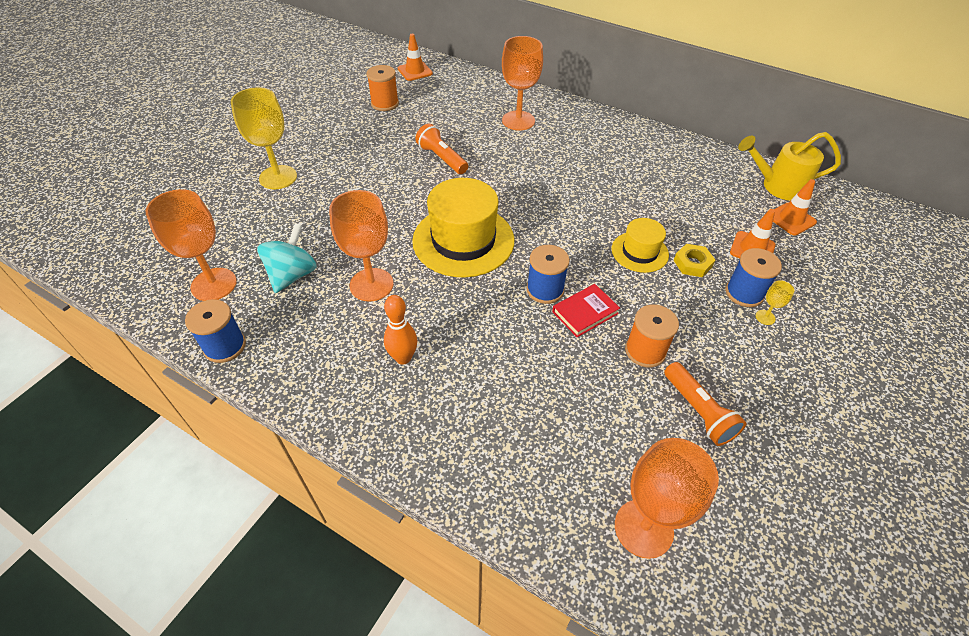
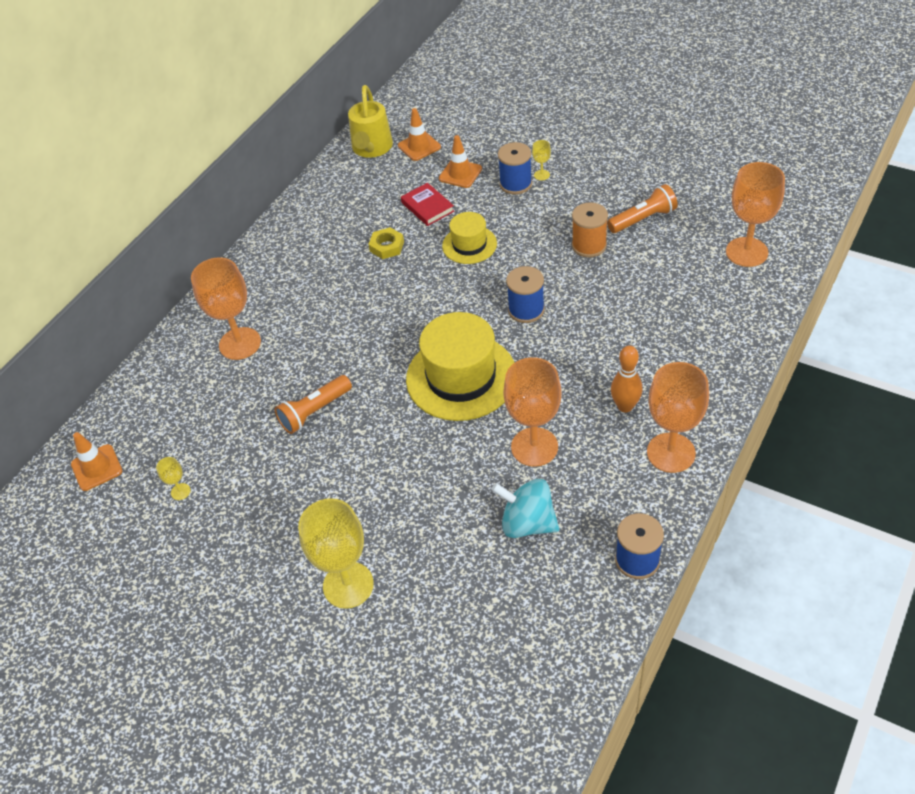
camera: 85 degrees left, 0 degrees up
orange goblet [145,189,237,301] -> orange goblet moved to [647,362,709,473]
orange spool [366,65,399,111] -> yellow goblet [156,457,191,500]
red book [552,284,620,337] -> red book moved to [401,183,454,226]
yellow nut [673,244,715,277] -> yellow nut moved to [368,227,404,259]

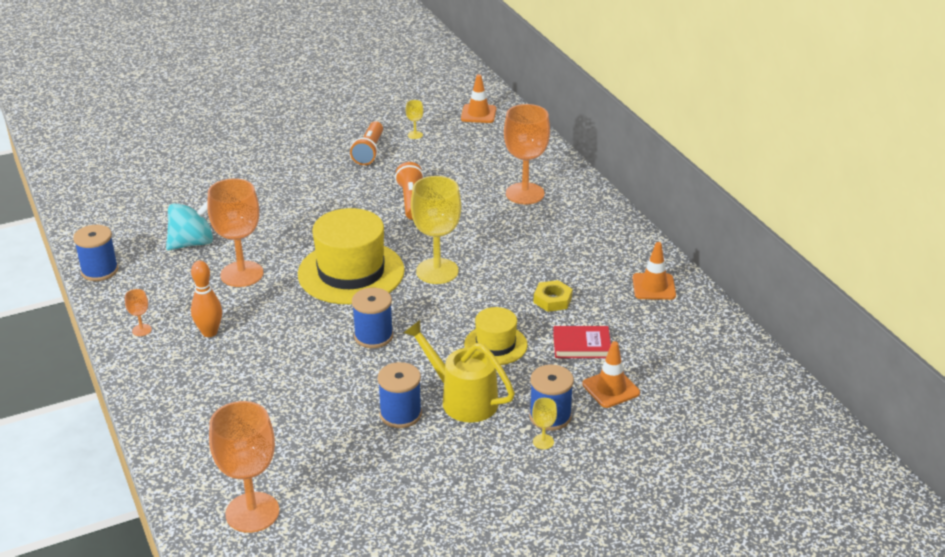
camera: 120 degrees right, 15 degrees down
yellow goblet [298,498,374,609] -> yellow goblet moved to [411,176,461,284]
yellow watering can [348,85,393,158] -> yellow watering can moved to [404,320,515,423]
orange traffic cone [398,108,441,161] -> orange traffic cone moved to [633,242,676,300]
orange spool [572,202,608,258] -> blue spool [378,362,422,428]
orange flashlight [607,184,678,233] -> orange flashlight moved to [350,121,383,165]
orange goblet [647,362,709,473] -> orange goblet [125,289,152,336], size x0.42

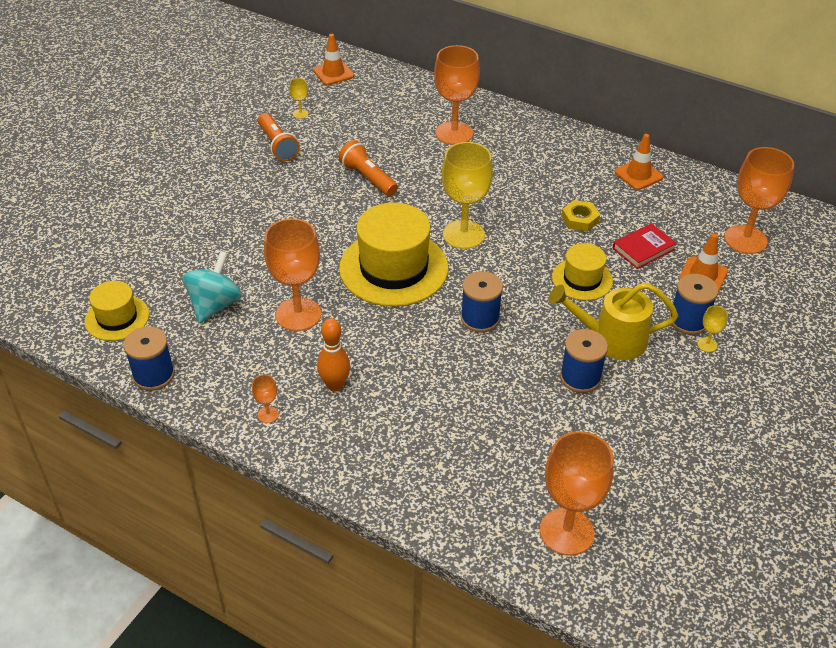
camera: 35 degrees left, 10 degrees up
none -> yellow hat [85,281,149,341]
none -> orange goblet [724,147,794,254]

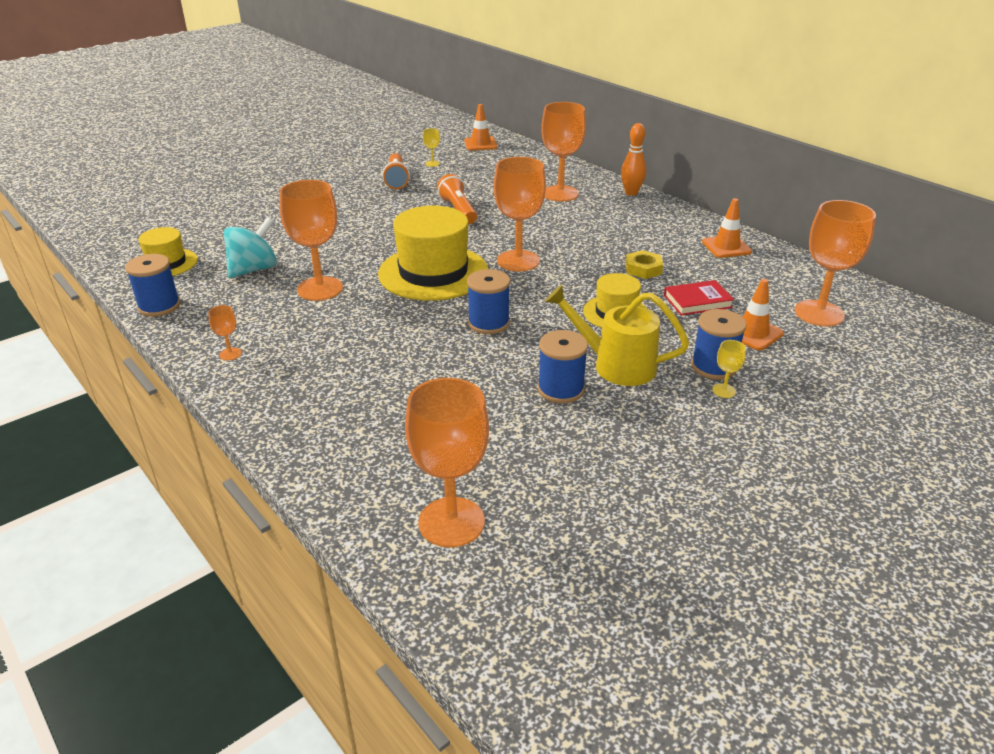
camera: 20 degrees right, 10 degrees down
orange bowling pin [317,318,350,391] -> orange bowling pin moved to [621,123,646,196]
yellow goblet [442,142,493,249] -> orange goblet [494,157,546,272]

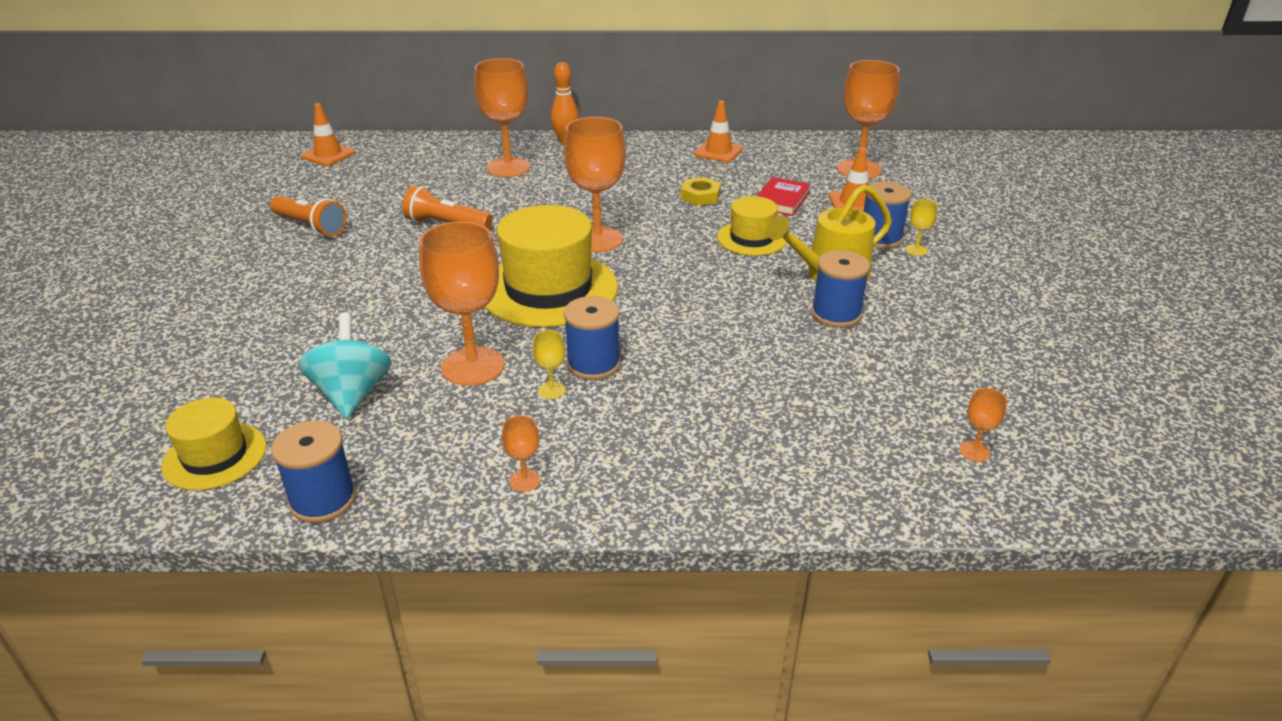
camera: 50 degrees left, 0 degrees up
orange goblet [405,378,489,547] -> orange goblet [959,388,1007,462], size x0.42
yellow goblet [423,128,440,167] -> yellow goblet moved to [532,330,565,399]
blue spool [467,269,510,334] -> blue spool moved to [564,296,621,380]

